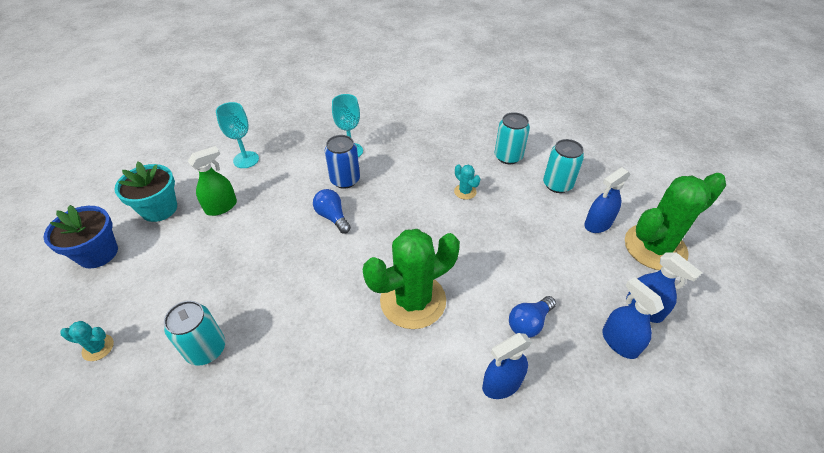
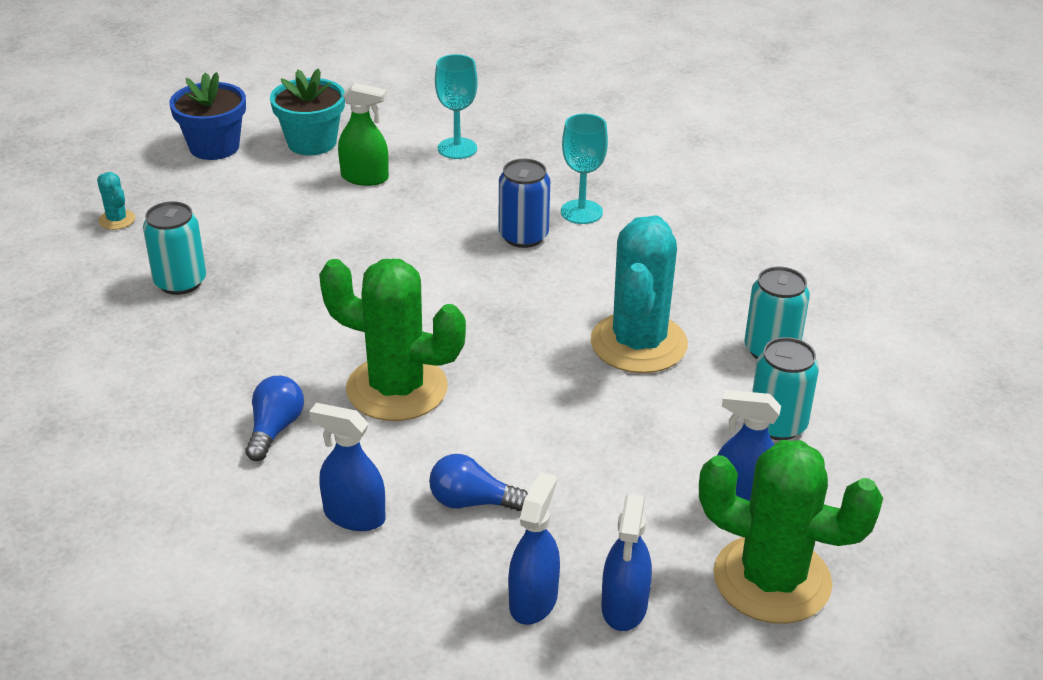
camera: 50 degrees right, 10 degrees down
blue light bulb [313,189,351,234] -> blue light bulb moved to [245,376,304,461]
turquoise cactus [454,164,481,200] -> turquoise cactus [591,215,688,373], size x2.42

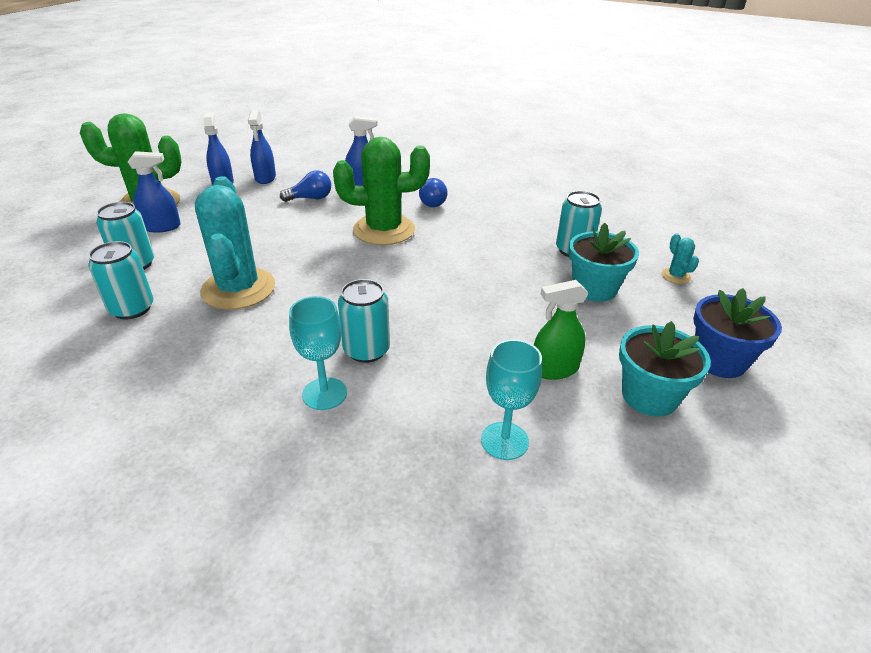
camera: 155 degrees right, 0 degrees up
turquoise cactus [97,172,135,230] -> turquoise cactus turned 45 degrees clockwise [662,233,699,284]
blue can [499,159,550,248] -> turquoise can [338,279,390,363]
none -> turquoise flower pot [569,223,639,302]

